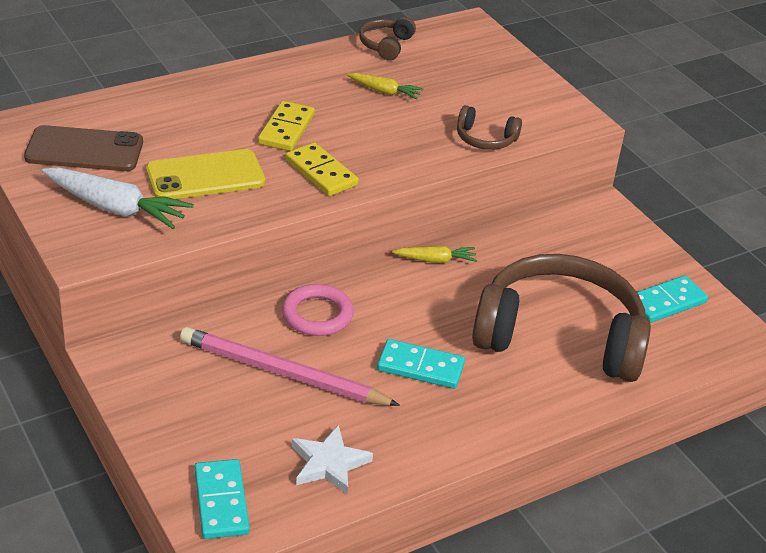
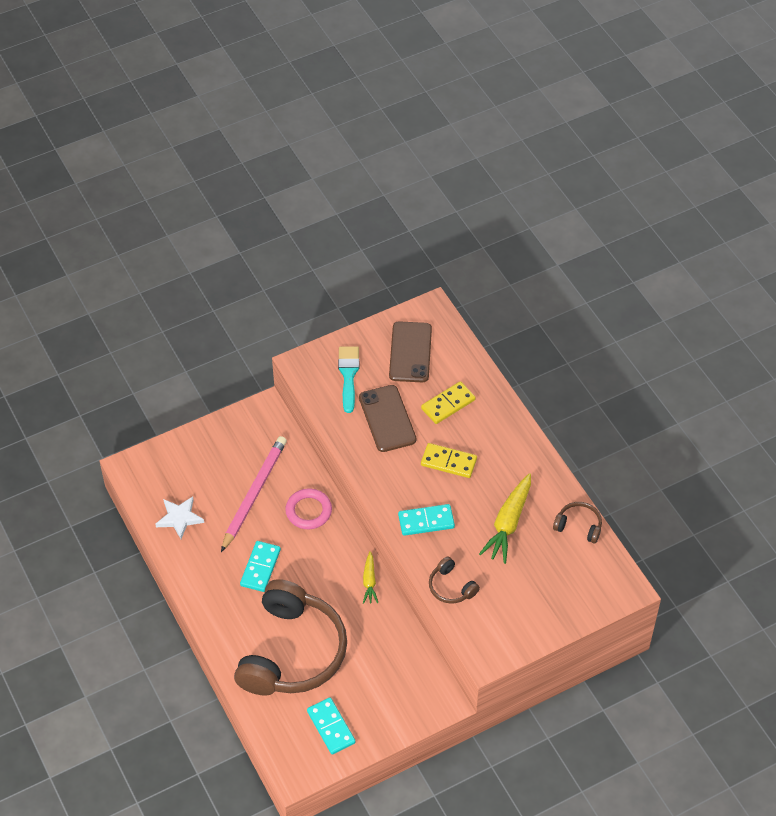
camera: 95 degrees right, 15 degrees up
white carrot [42,167,194,229] -> turquoise brush [338,346,359,413]
yellow phone [146,149,265,199] -> brown phone [359,385,416,452]
turquoise domino [194,459,250,539] -> turquoise domino moved to [398,504,455,536]
yellow domino [285,142,359,196] -> yellow domino moved to [421,381,476,424]
yellow carrot [347,73,423,99] -> yellow carrot [479,473,531,564], size x1.79
brown headphones [457,105,522,150] -> brown headphones turned 60 degrees counterclockwise [429,556,480,604]

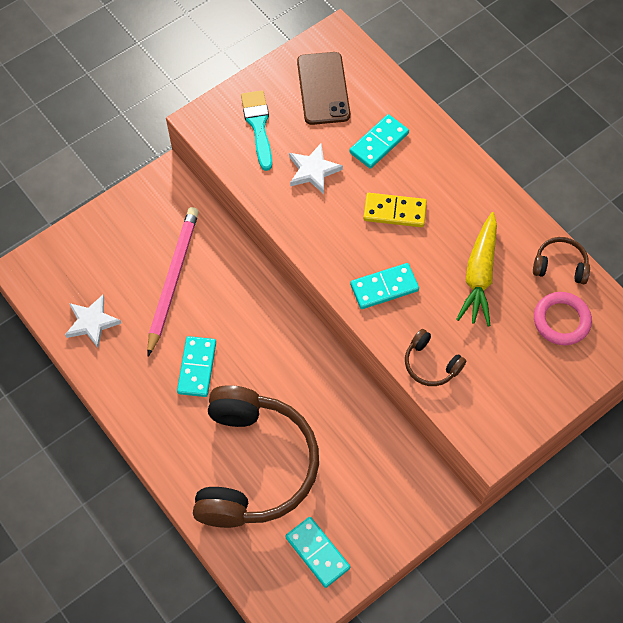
camera: 10 degrees left, 10 degrees up
pink ring [285,488,332,529] -> pink ring moved to [534,292,592,345]
brown phone [359,385,416,452] -> white star [289,144,343,194]
yellow carrot [363,551,378,604] -> none
yellow domino [421,381,476,424] -> turquoise domino [349,114,409,169]

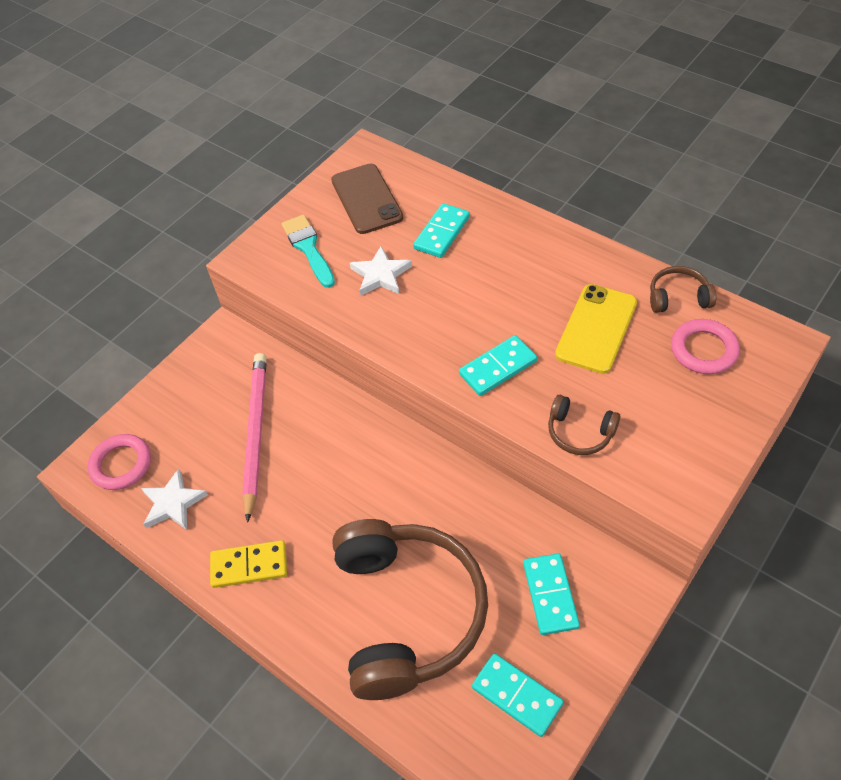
camera: 10 degrees left, 10 degrees down
turquoise domino [177,336,216,397] -> turquoise domino moved to [523,553,580,635]
yellow domino [363,193,427,227] -> yellow domino moved to [210,540,287,588]
yellow carrot [456,212,497,327] -> yellow phone [555,284,637,374]
none -> pink ring [88,434,151,490]

